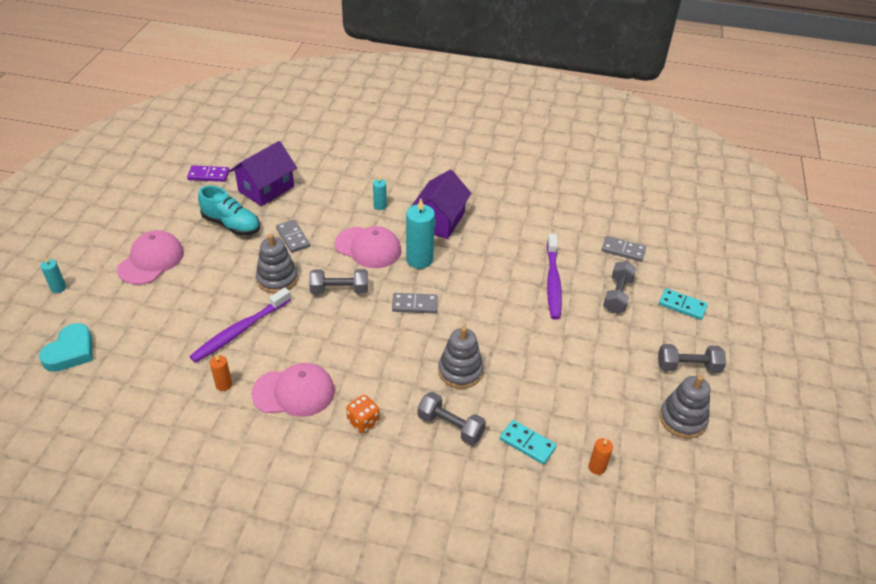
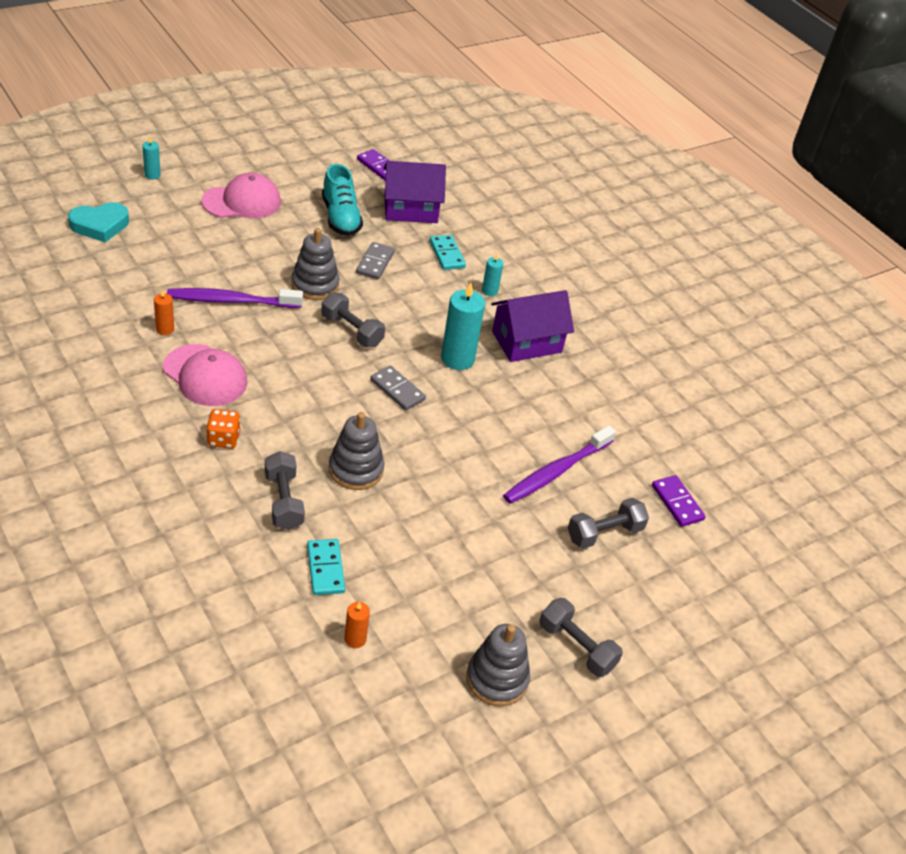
camera: 40 degrees right, 0 degrees up
pink cap [335,226,401,268] -> none
grey domino [601,236,646,262] -> purple domino [652,475,706,527]
turquoise domino [659,288,708,320] -> turquoise domino moved to [430,235,466,270]

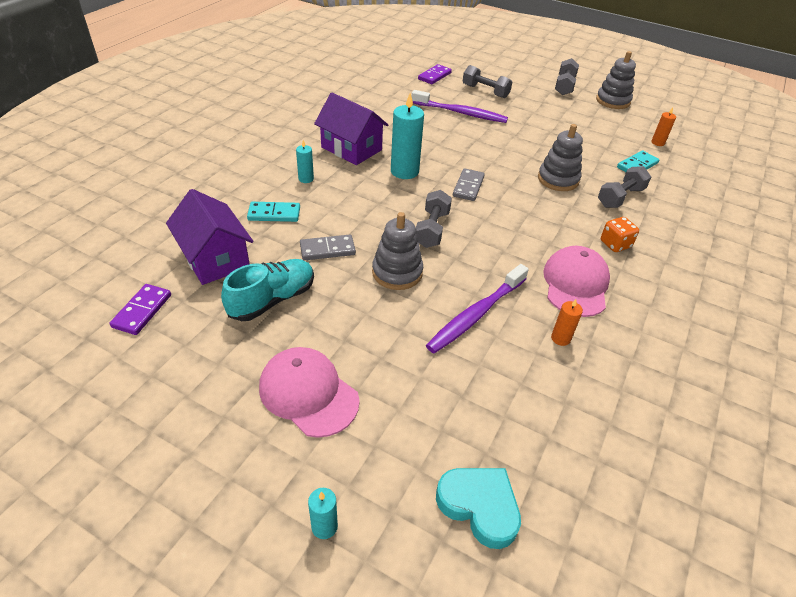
camera: 115 degrees left, 0 degrees up
purple toothbrush [167,288,303,308] -> purple toothbrush turned 75 degrees clockwise [426,264,529,353]
turquoise domino [430,235,466,270] -> turquoise domino turned 45 degrees clockwise [247,202,300,222]

